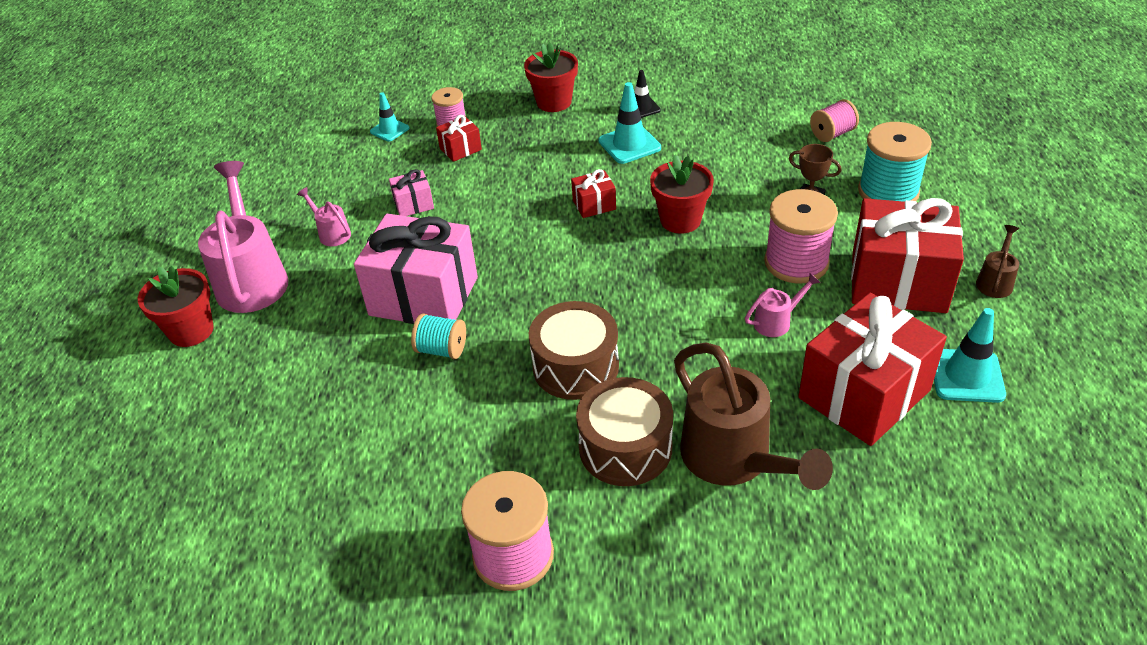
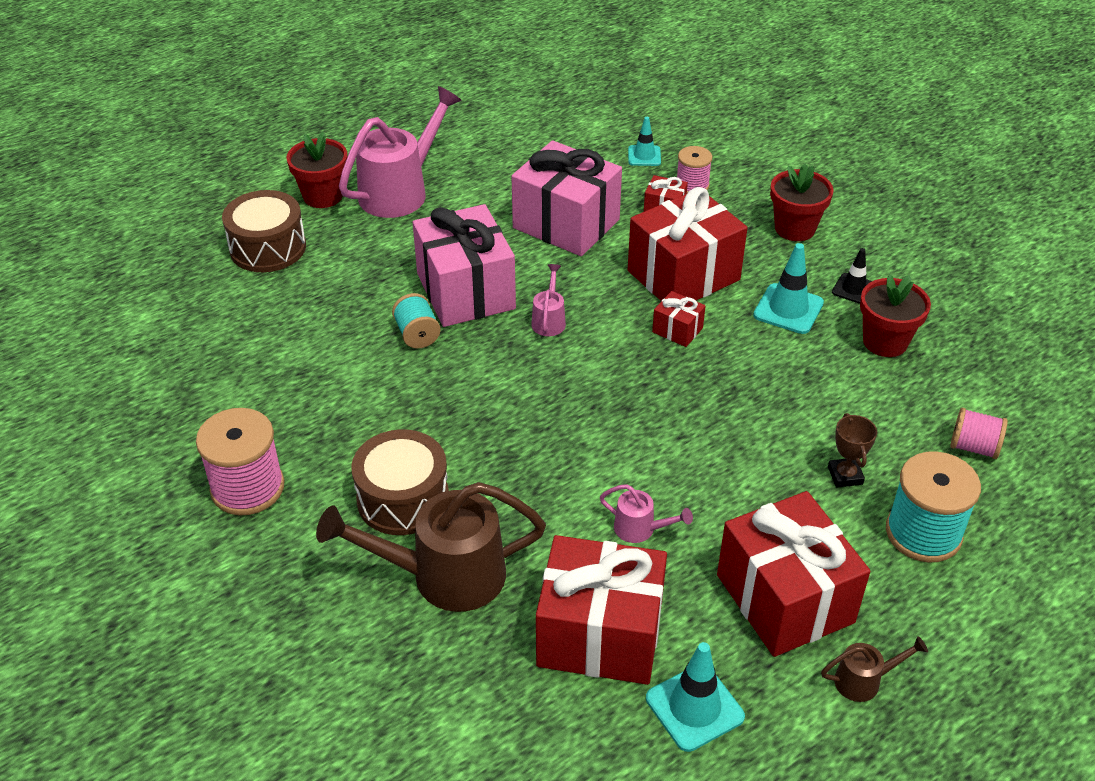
camera: 50 degrees right, 0 degrees up
pink watering can [297,187,351,246] -> pink watering can moved to [531,264,566,336]
pink gift [389,169,434,216] -> pink gift [511,140,622,256], size x2.29
brown drum [529,301,619,400] -> brown drum moved to [222,190,306,272]
red flower pot [650,155,714,233] -> red flower pot moved to [860,274,931,357]
brown watering can [674,342,833,490] -> brown watering can turned 60 degrees clockwise [316,482,546,612]
pink spool [764,189,838,283] -> none
none -> red gift [628,187,748,301]

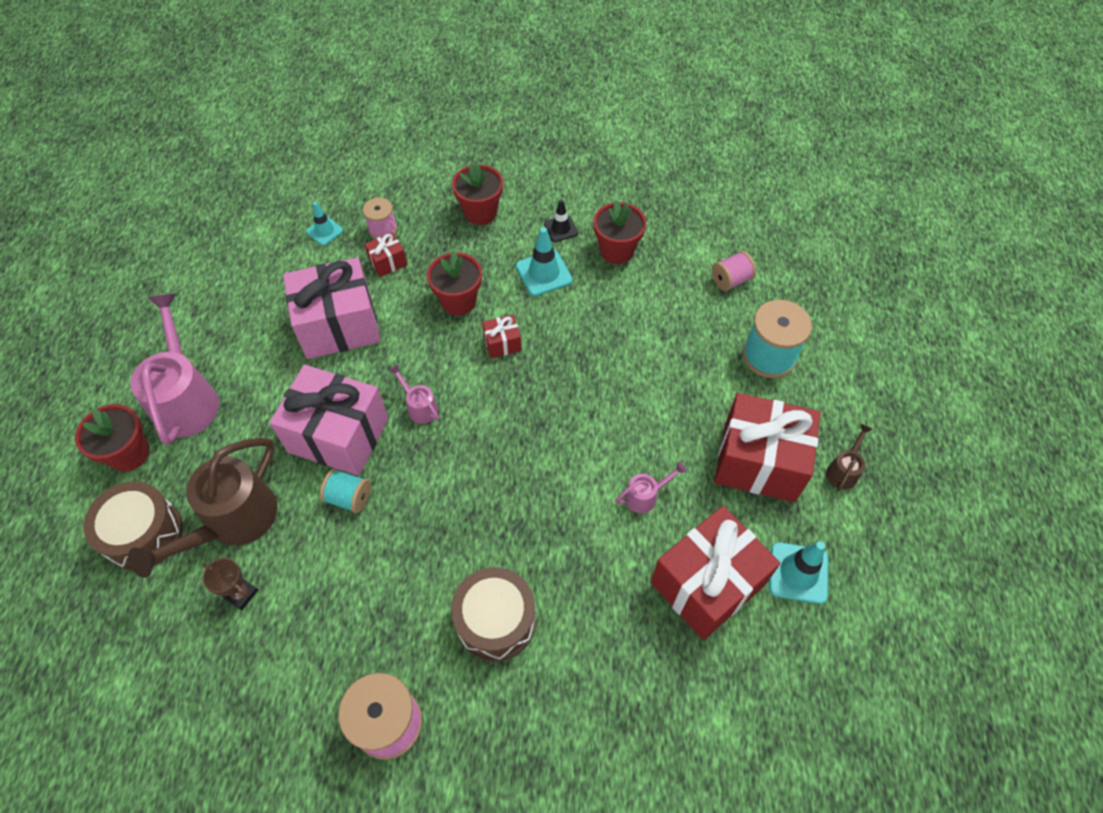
camera: 50 degrees left, 15 degrees up
brown watering can [316,482,546,612] -> brown watering can moved to [128,438,277,578]
red gift [628,187,748,301] -> red flower pot [427,251,482,316]
brown trophy [828,413,877,488] -> brown trophy moved to [203,558,258,610]

